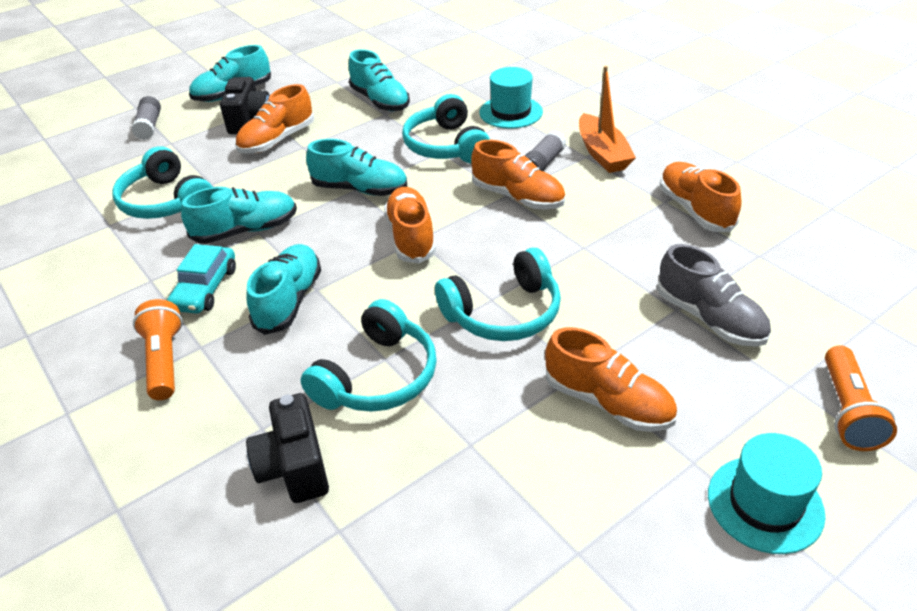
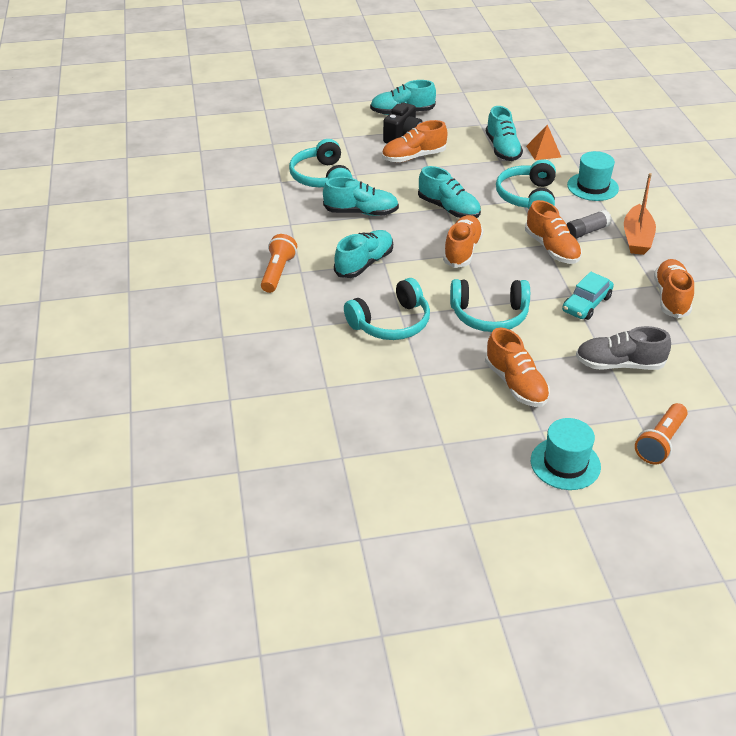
camera: 25 degrees right, 0 degrees up
grey glue stick [132,96,161,140] -> none
turquoise car [167,244,236,314] -> turquoise car moved to [562,272,614,320]
black camera [246,393,329,503] -> none
grey shoe [657,244,771,347] -> grey shoe turned 105 degrees clockwise [576,326,671,370]
none -> orange pyramid [526,124,561,160]

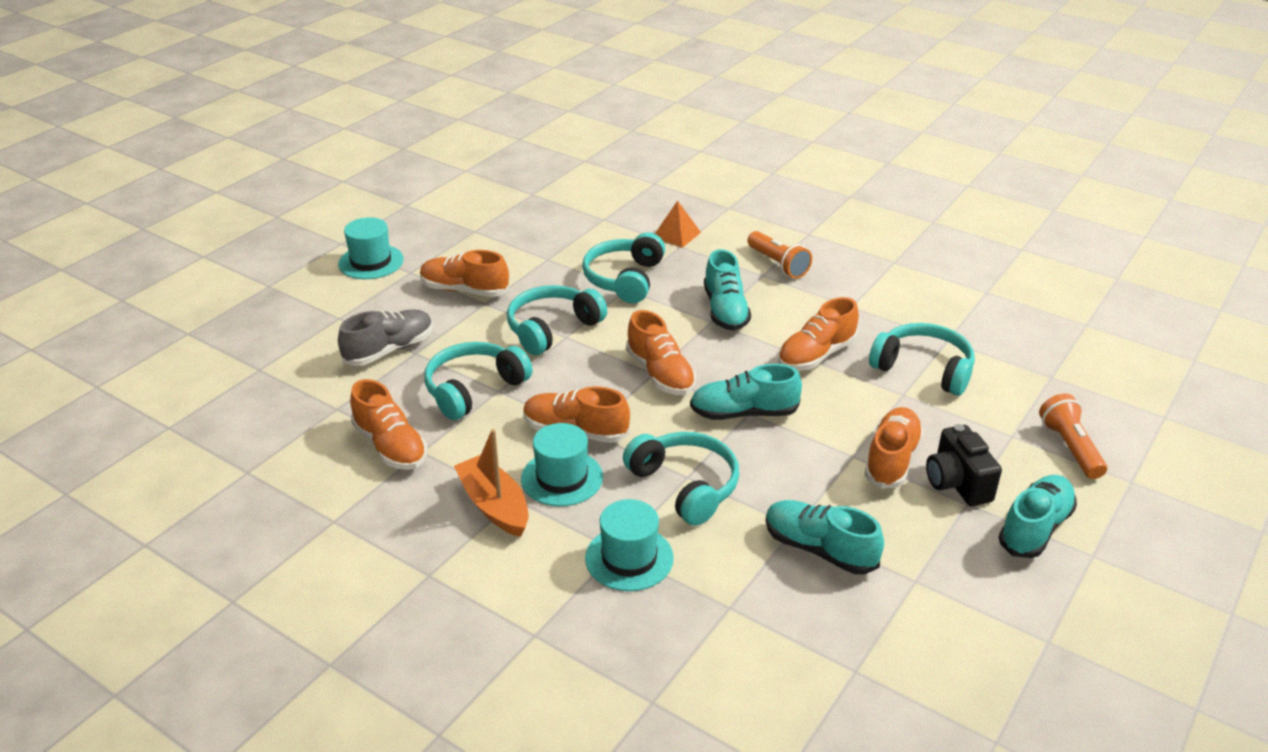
camera: 135 degrees right, 5 degrees down
turquoise shoe [323,177,399,216] -> orange shoe [778,297,859,371]
orange pyramid [526,124,561,160] -> orange pyramid moved to [655,201,701,248]
turquoise car [562,272,614,320] -> turquoise headphones [424,342,533,420]
grey glue stick [566,210,612,239] -> turquoise hat [521,423,603,506]
orange flashlight [635,403,688,464] -> orange flashlight moved to [1039,394,1107,479]

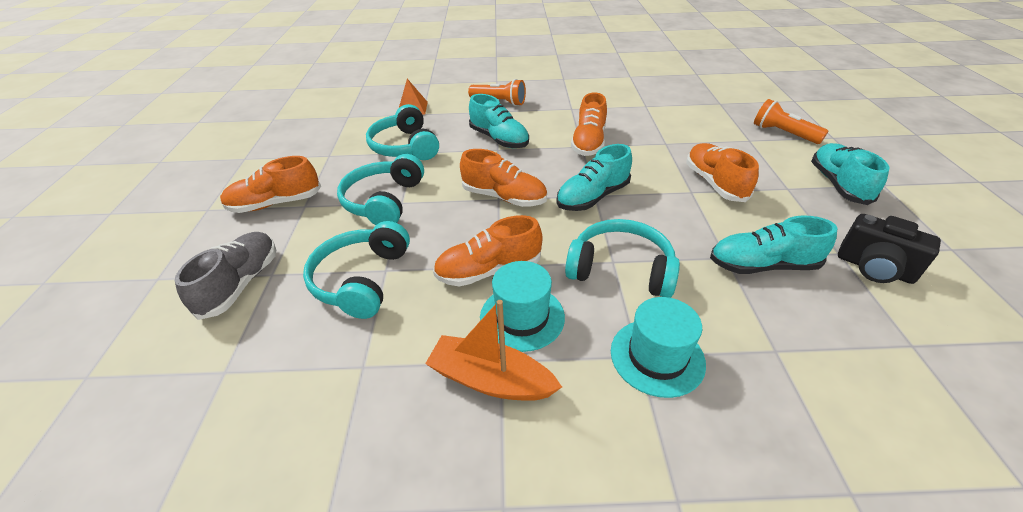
camera: 35 degrees left, 5 degrees up
turquoise hat [338,217,404,279] -> none
orange shoe [350,379,427,470] -> none
turquoise headphones [869,323,975,396] -> none
black camera [926,424,1002,506] -> black camera moved to [838,214,941,284]

